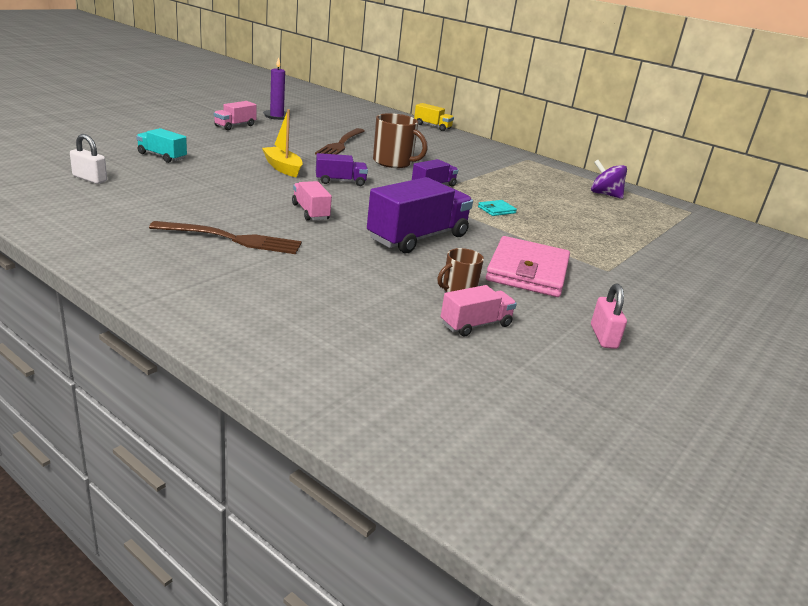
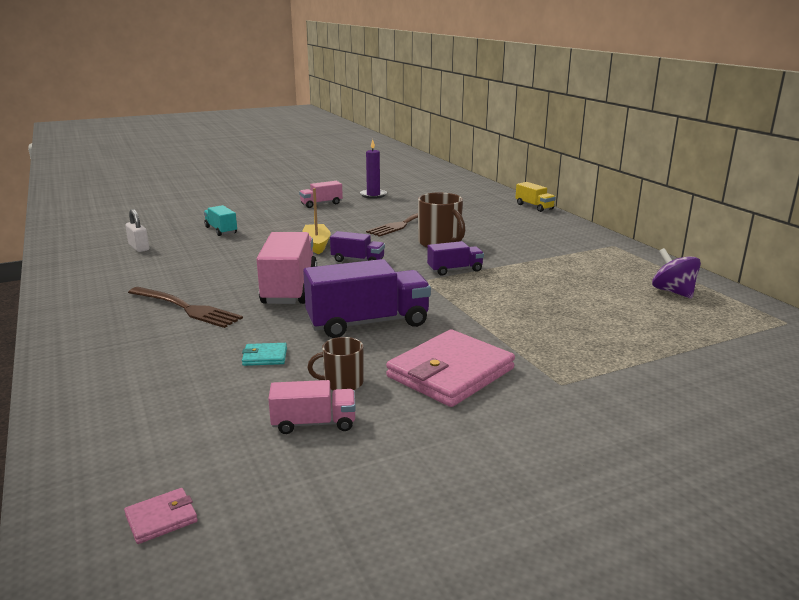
camera: 30 degrees right, 5 degrees down
pink truck [292,181,332,221] -> pink truck [256,232,317,304], size x1.86
turquoise wallet [478,200,517,216] -> turquoise wallet moved to [242,343,287,366]
pink padlock [591,283,627,349] -> none
none -> pink wallet [124,488,198,544]

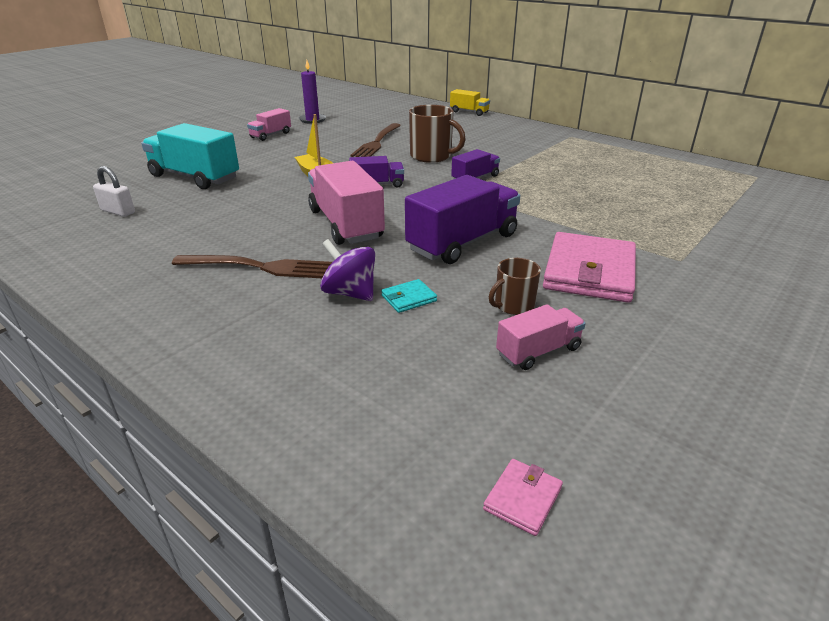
camera: 25 degrees left, 10 degrees up
turquoise truck [204,205,237,236] -> turquoise truck [141,123,239,189], size x1.86
purple spinning top [652,248,701,298] -> purple spinning top moved to [320,239,375,301]

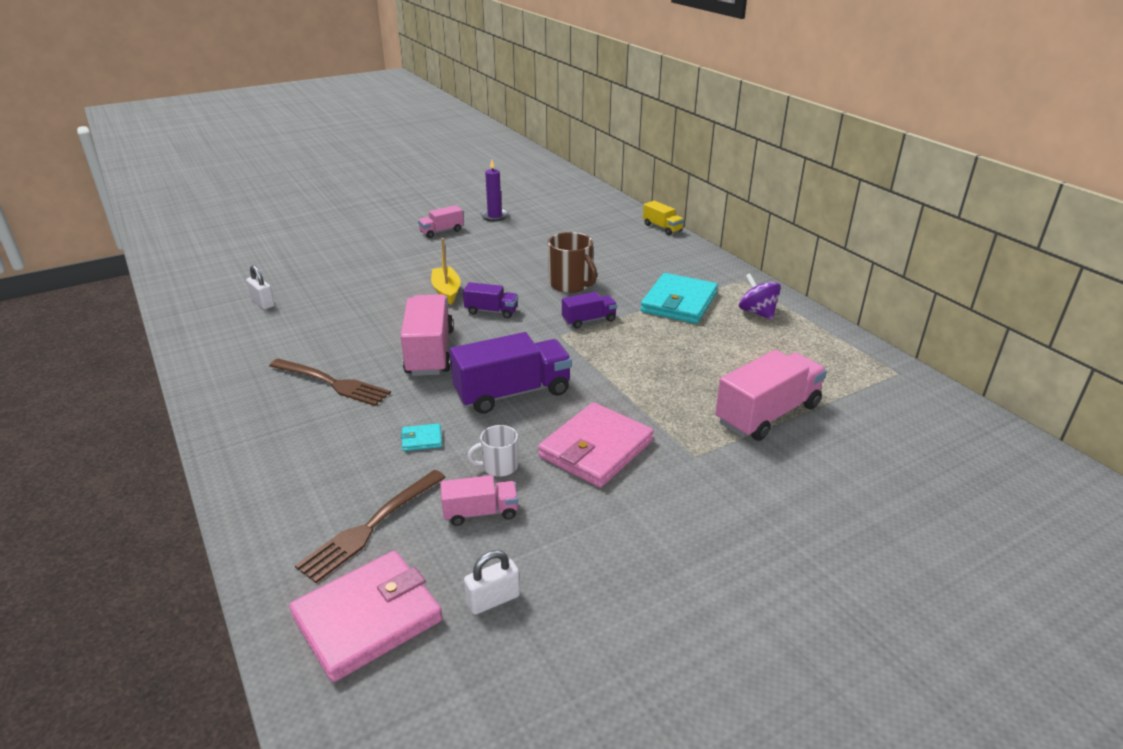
camera: 20 degrees right, 0 degrees up
turquoise truck [141,123,239,189] -> none
purple spinning top [320,239,375,301] -> purple spinning top moved to [739,273,781,320]
brown fork [351,123,401,157] -> brown fork moved to [295,470,446,583]
pink wallet [483,459,563,536] -> pink wallet [289,551,443,682], size x2.38
brown mug [489,258,541,315] -> white mug [467,425,518,477]
none -> white padlock [464,550,520,615]
none -> turquoise wallet [641,273,718,324]
none -> pink truck [715,350,827,441]

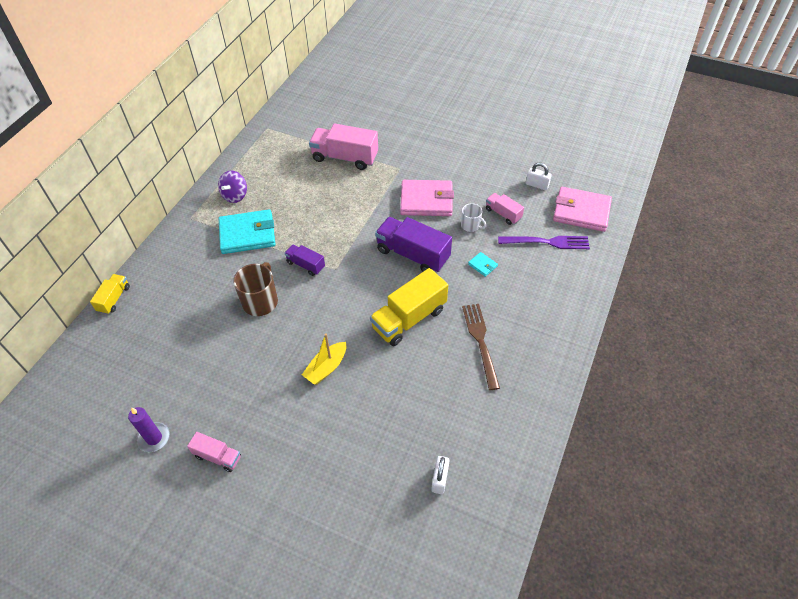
camera: 125 degrees left, 20 degrees up
brown fork [295,470,446,583] -> purple fork [498,236,590,249]
pink truck [401,294,453,376] -> yellow truck [370,268,448,346]
purple truck [463,282,518,318] -> none

